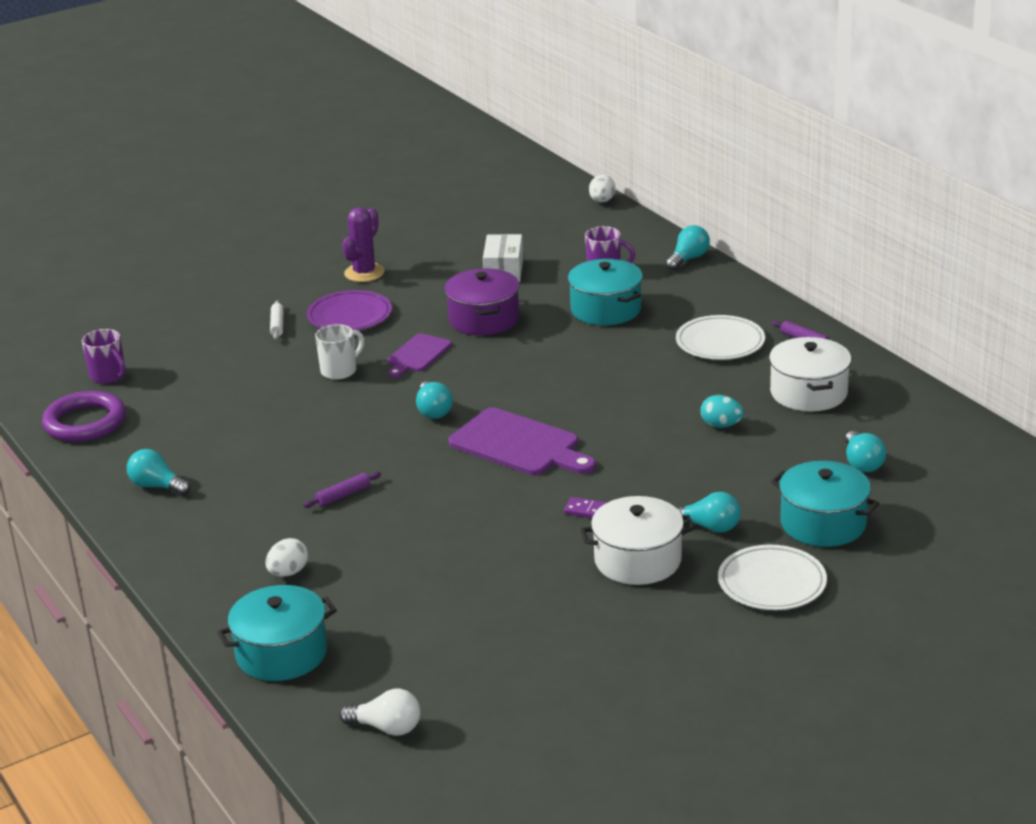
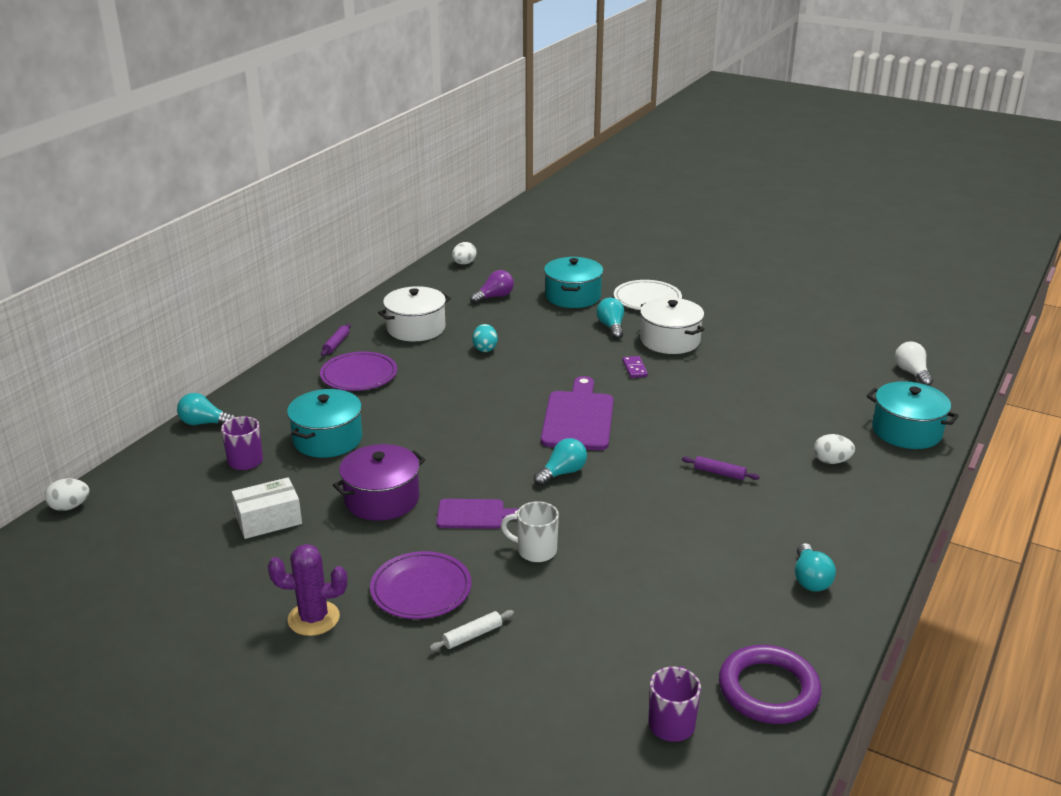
camera: 120 degrees left, 0 degrees up
white plate [676,315,765,360] -> purple plate [320,352,397,391]
turquoise light bulb [845,431,886,472] -> purple light bulb [470,270,514,304]
none -> white egg [452,242,477,265]

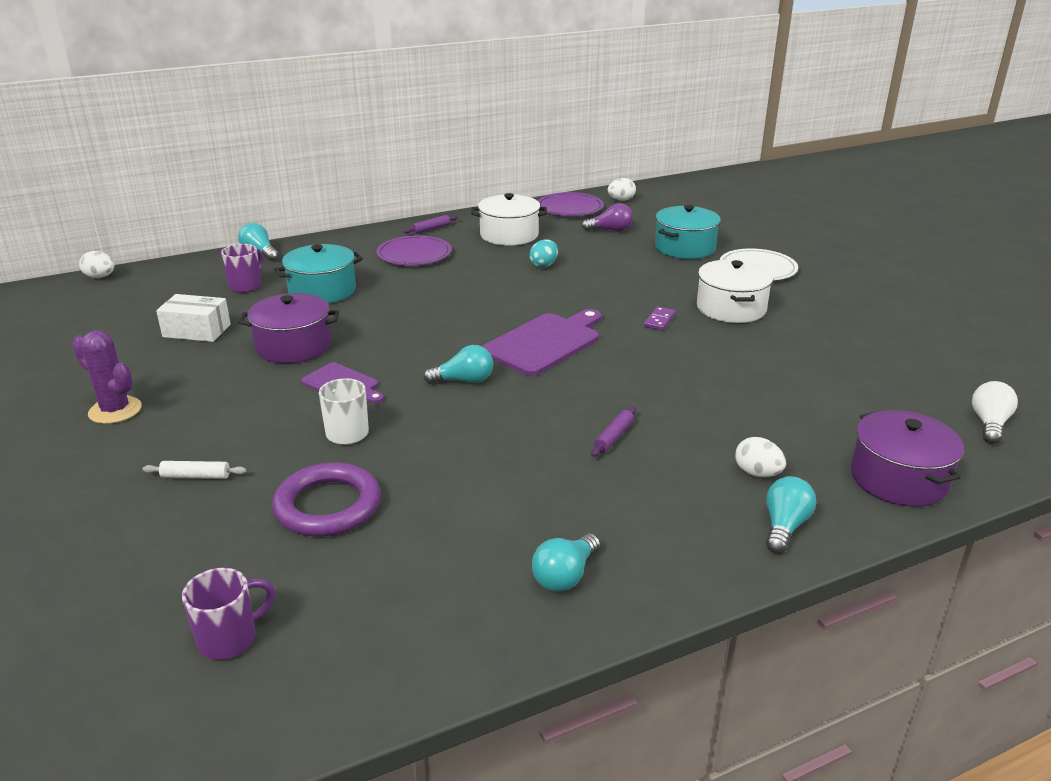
camera: 35 degrees right, 0 degrees up
purple plate [370,551,472,619] -> purple plate moved to [538,192,604,216]
turquoise light bulb [596,298,624,339] -> turquoise light bulb moved to [766,476,816,553]
purple rolling pin [682,456,760,480] -> purple rolling pin turned 60 degrees clockwise [591,407,636,457]
purple ring [719,645,821,724] -> purple ring moved to [272,462,381,536]
turquoise pot [867,381,959,449] -> purple pot [851,410,964,507]

